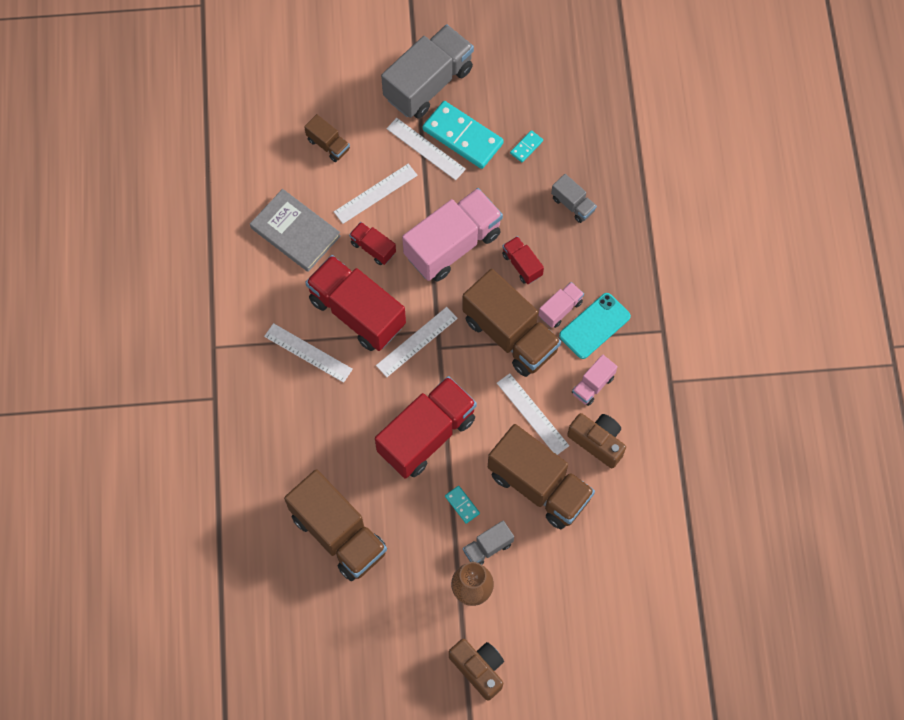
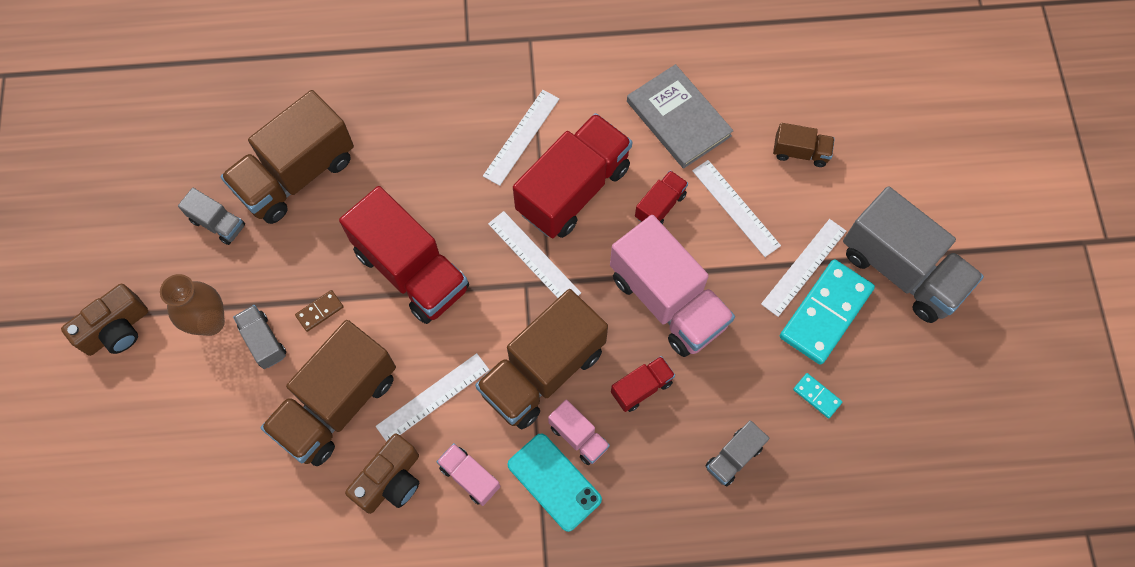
camera: 90 degrees right, 0 degrees up
grey book [250,189,341,272] -> grey book turned 75 degrees counterclockwise [627,64,733,169]
brown truck [304,114,350,162] -> brown truck turned 120 degrees counterclockwise [773,123,835,167]
turquoise domino [445,486,480,524] -> brown domino [295,290,343,332]
none -> grey truck [178,188,245,245]

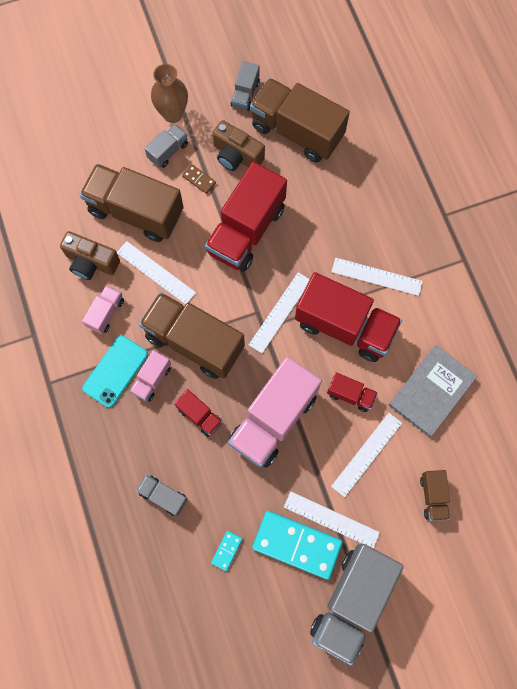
camera: 75 degrees right, 5 degrees up
brown camera [61,284,148,356] -> brown camera moved to [213,120,265,171]

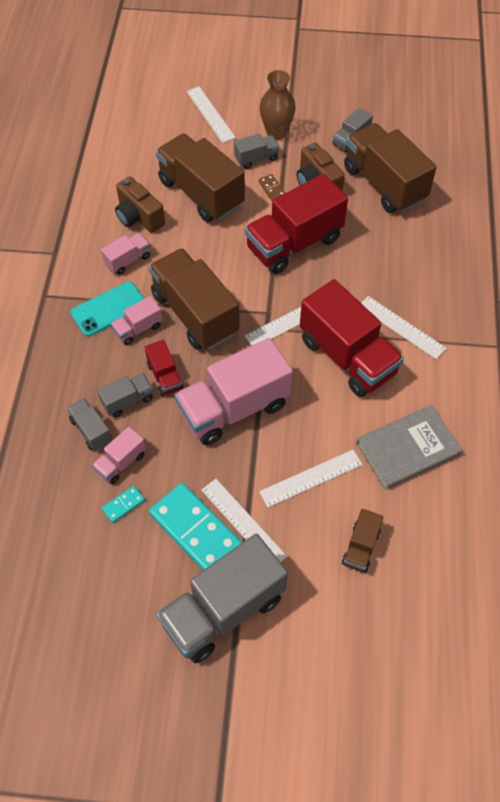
camera: 25 degrees right, 15 degrees down
white ruler [117,241,196,304] -> white ruler moved to [186,87,236,143]
red truck [327,372,378,412] -> none
none -> pink truck [92,427,146,484]
none -> grey truck [97,373,153,418]

